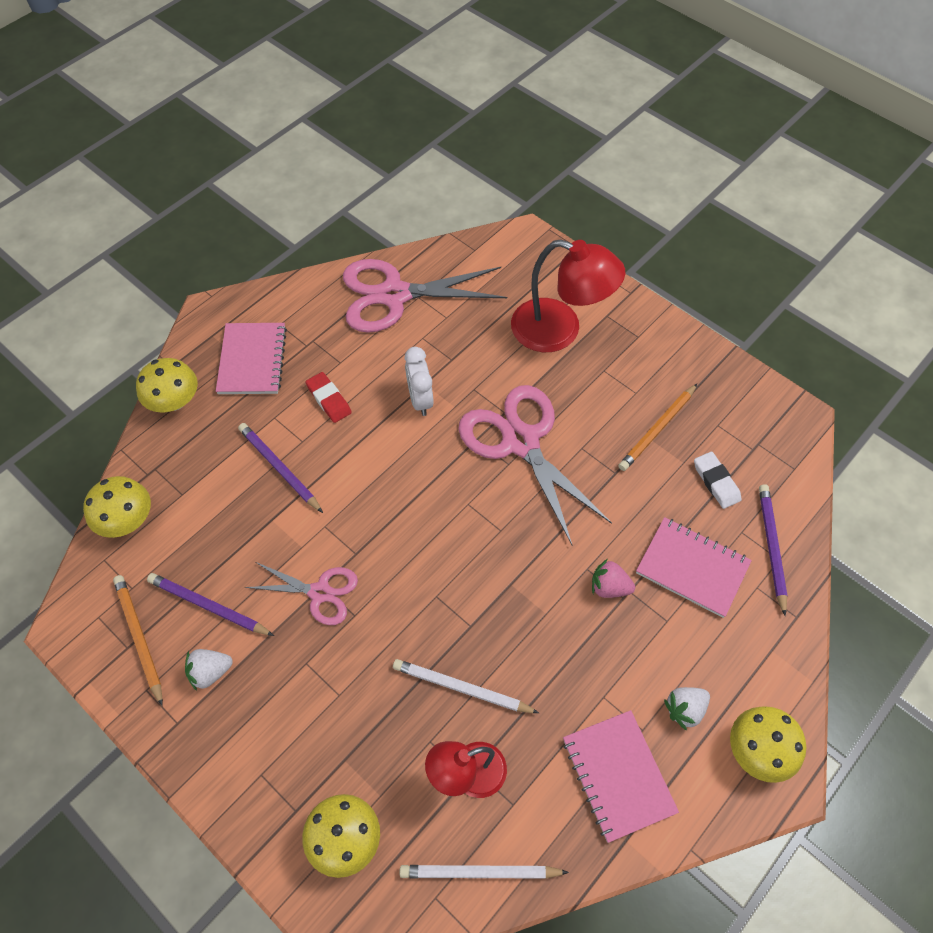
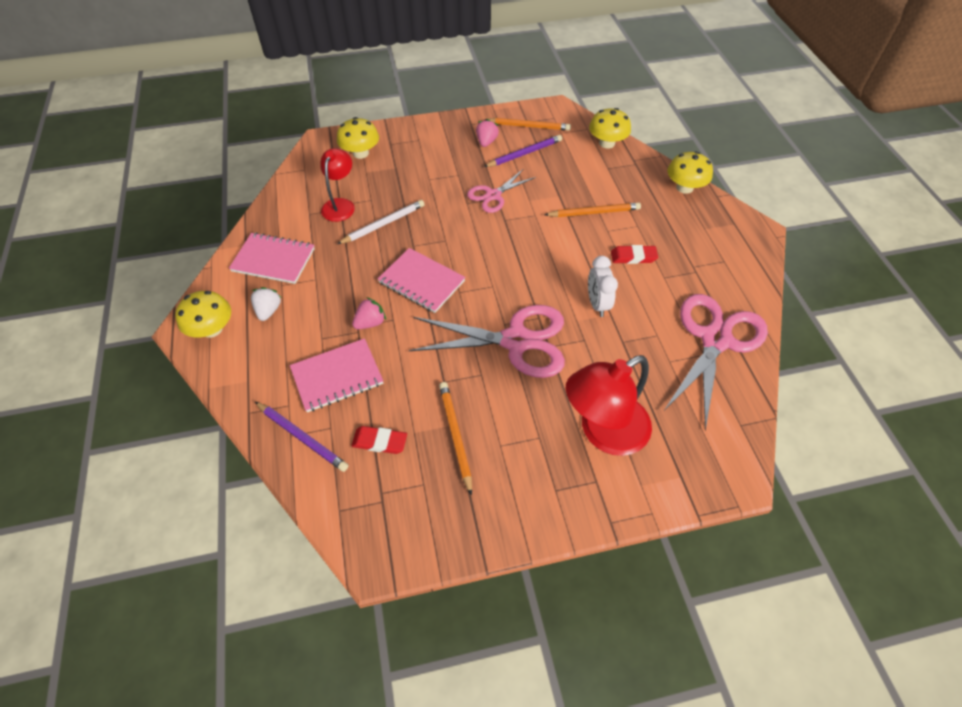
camera: 125 degrees right, 5 degrees down
white strawberry [185,649,233,691] -> pink strawberry [476,119,499,147]
pink notebook [216,323,287,394] -> pink notebook moved to [378,248,465,313]
purple pencil [238,423,323,513] -> orange pencil [544,203,641,217]
white pencil [400,865,569,879] -> none
white clock [405,347,434,416] -> white clock turned 120 degrees counterclockwise [588,256,618,317]
white eraser [694,452,741,509] -> red eraser [351,426,407,454]

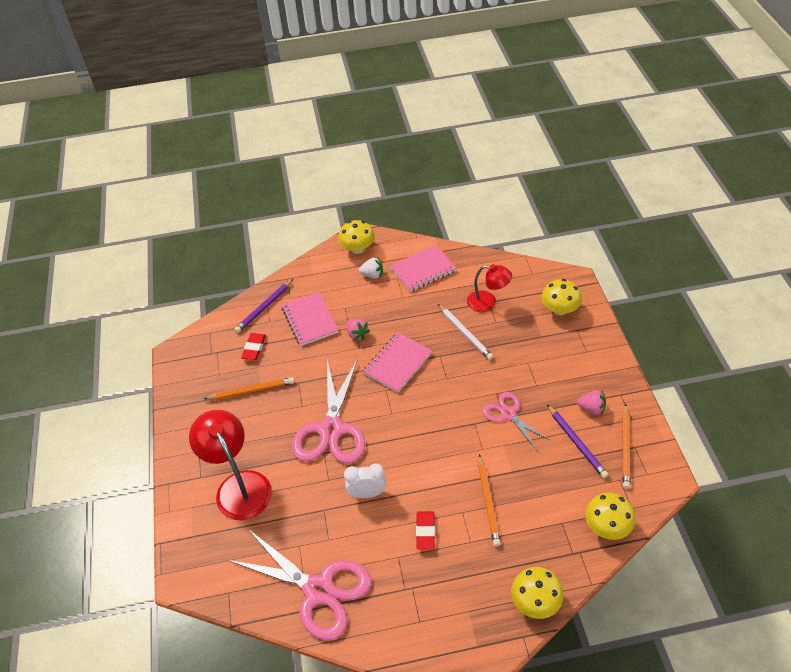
camera: 95 degrees right, 5 degrees down
pink notebook [229,233,315,284] -> pink notebook turned 45 degrees clockwise [390,245,457,292]

